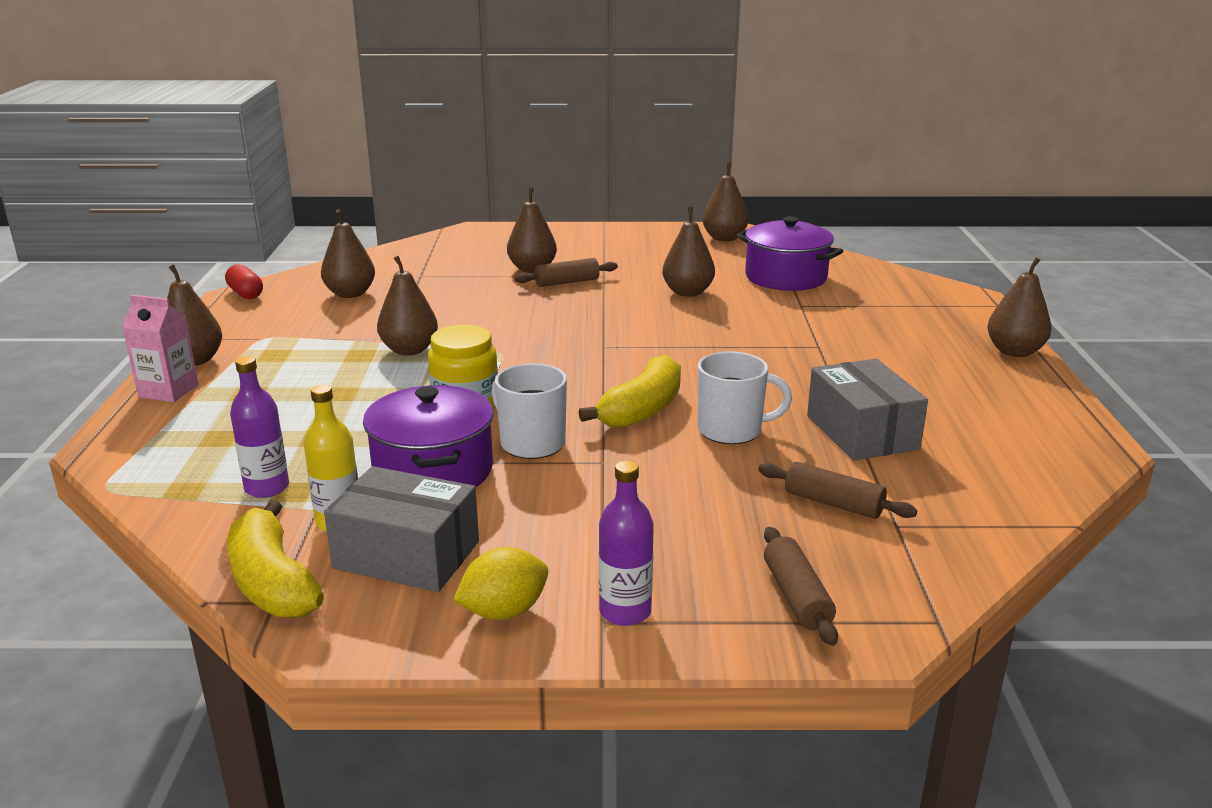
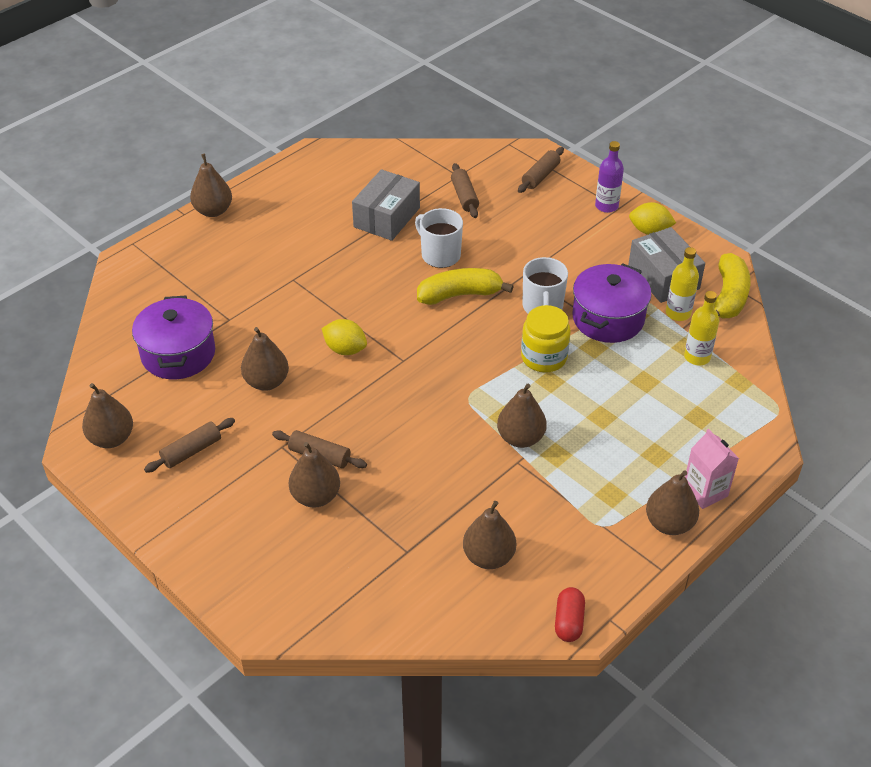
camera: 135 degrees left, 20 degrees up
purple bottle [230,356,289,498] -> yellow bottle [684,291,719,365]
none -> brown rolling pin [144,418,235,473]
none -> yellow lemon [321,319,367,355]

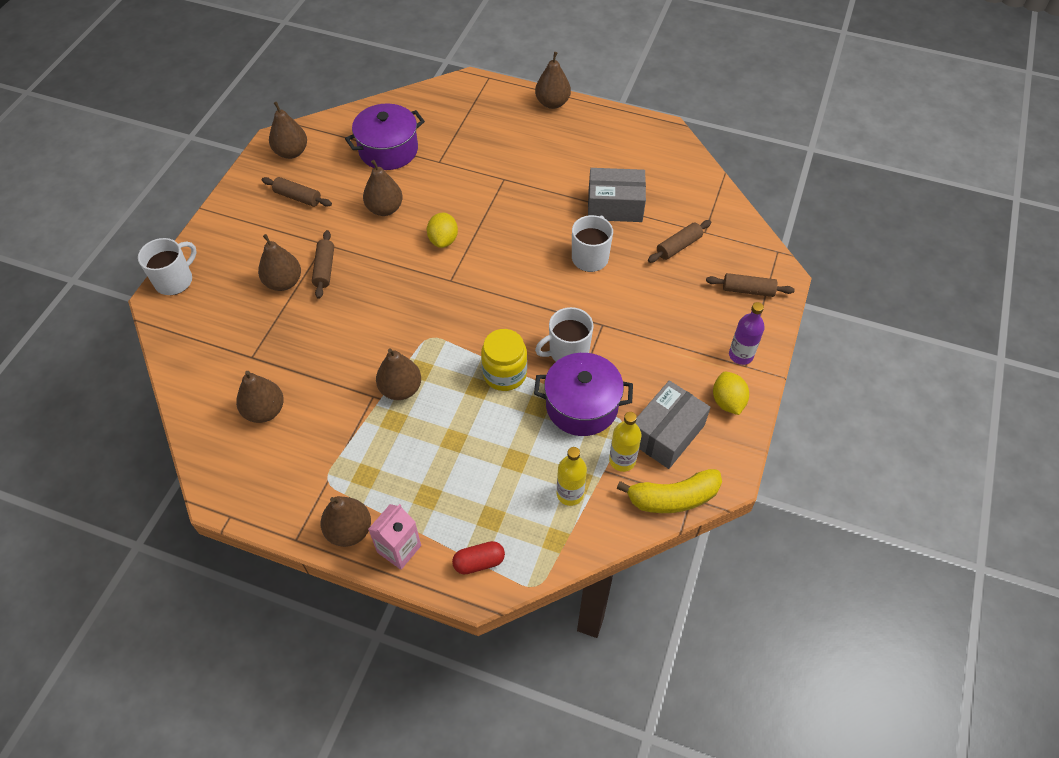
camera: 65 degrees right, 10 degrees up
yellow banana [417,268,514,305] -> none
red capsule [555,587,585,642] -> red capsule moved to [452,541,505,575]
none -> white mug [138,238,197,295]

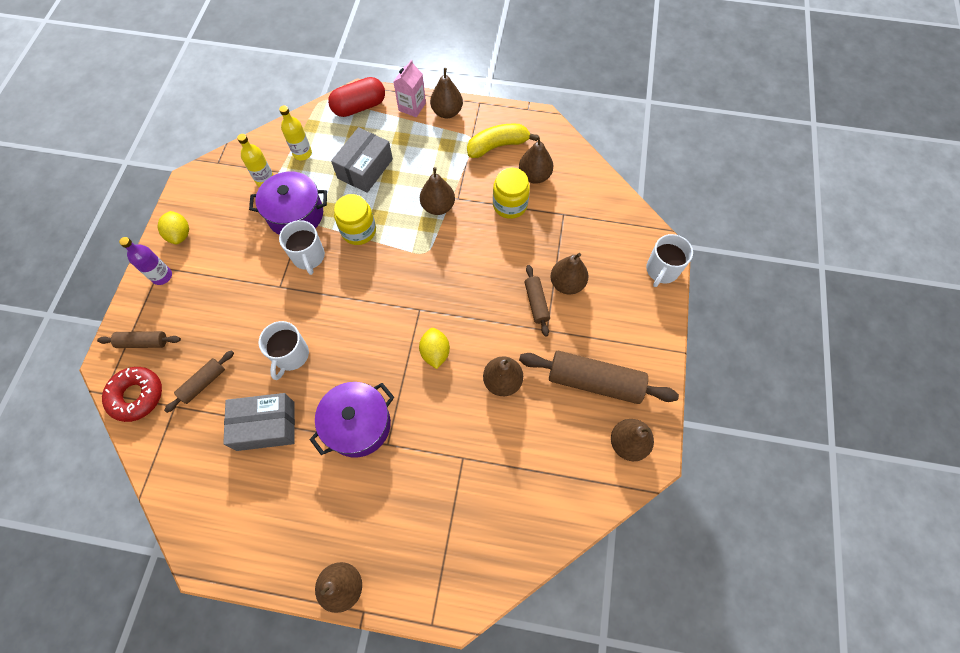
camera: 170 degrees right, 10 degrees up
brown rolling pin [261,177,332,207] -> brown rolling pin [519,351,679,404], size x1.89
purple pot [345,104,425,170] -> purple pot moved to [310,382,394,458]
red capsule [452,541,505,575] -> red capsule [328,77,385,117], size x1.69
white mug [535,307,594,361] -> white mug turned 105 degrees clockwise [279,220,325,275]
yellow banana [617,469,722,513] -> yellow banana moved to [467,123,538,158]
grey box [635,380,711,469] -> grey box moved to [331,127,393,193]
none -> red donut [102,367,162,422]
none -> yellow jar [493,168,530,219]

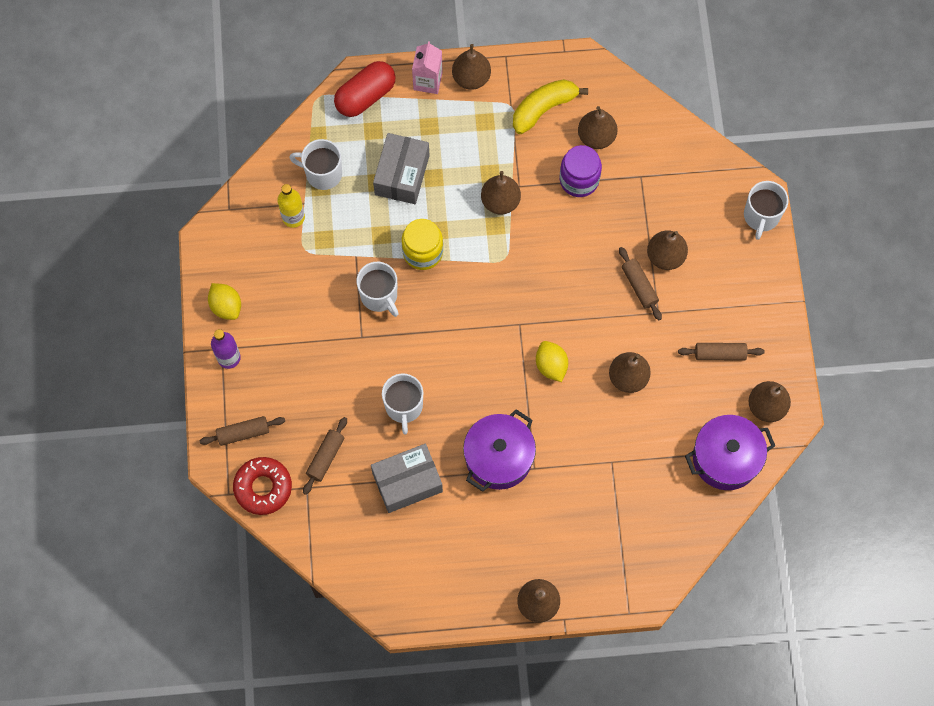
camera: 15 degrees left, 5 degrees up
purple pot [249,171,327,234] -> purple pot moved to [685,415,775,490]
yellow bottle [279,105,312,160] -> white mug [289,139,342,190]
yellow jar [493,168,530,219] -> purple jar [560,145,602,197]
brown rolling pin [519,351,679,404] -> brown rolling pin [678,343,765,360], size x0.53

